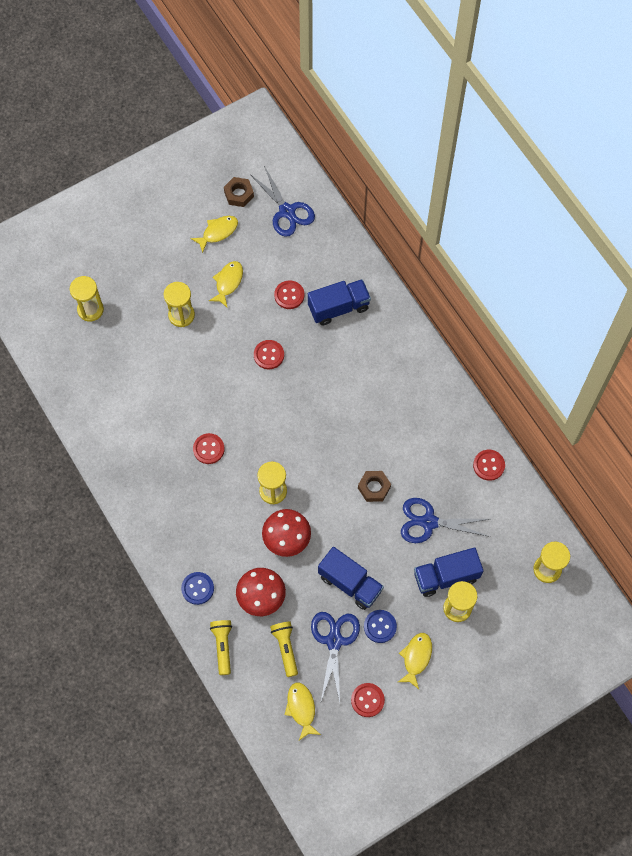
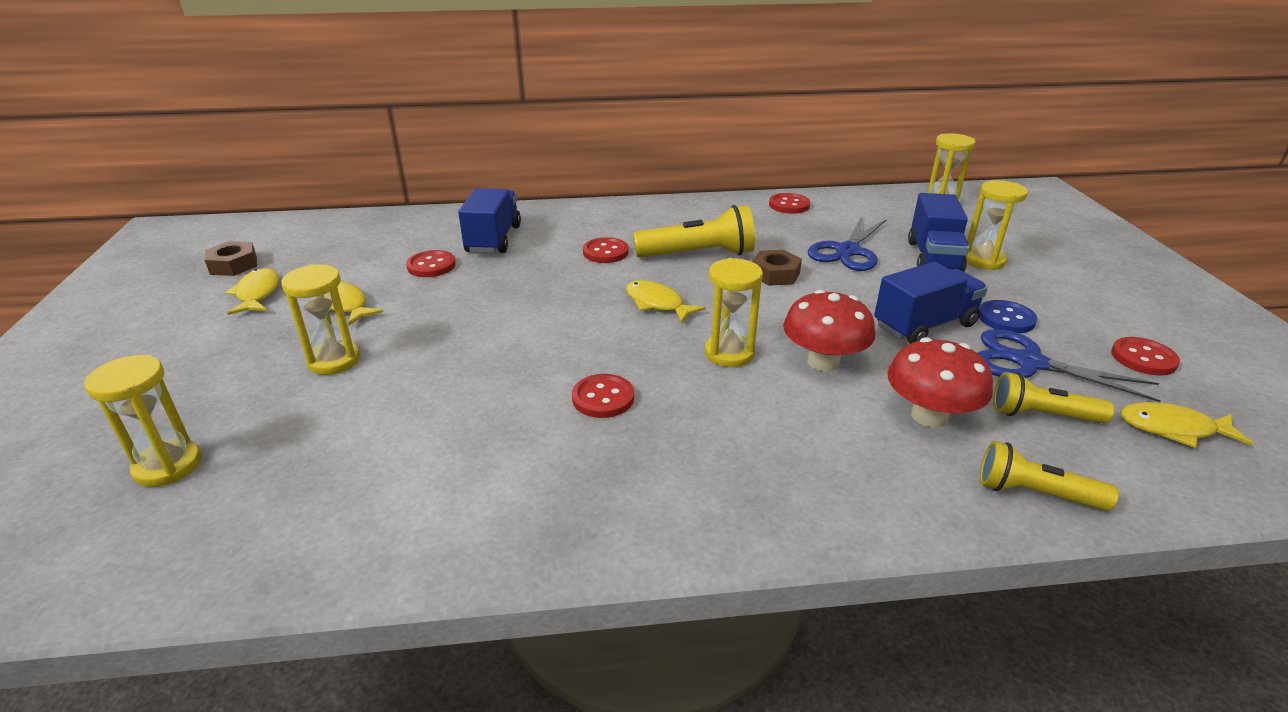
camera: 65 degrees left, 35 degrees down
blue button [181,572,214,605] -> none
blue scissors [250,166,315,237] -> none
red button [254,340,284,369] -> red button moved to [583,237,629,263]
yellow fish [398,633,432,689] -> yellow fish moved to [626,280,706,323]
none -> yellow flashlight [633,205,755,258]

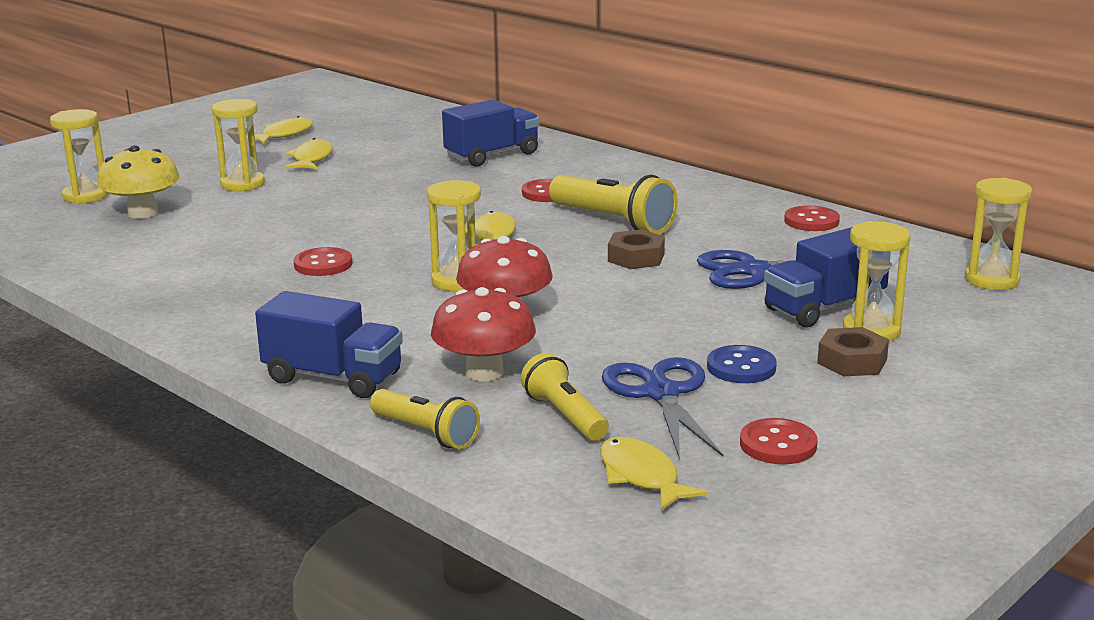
camera: 50 degrees right, 10 degrees down
brown nut [205,241,257,276] -> brown nut moved to [817,327,889,376]
red button [406,250,455,277] -> none
blue truck [874,262,988,344] -> blue truck moved to [255,291,403,398]
yellow flashlight [980,441,1118,511] -> yellow flashlight turned 150 degrees clockwise [370,389,480,449]
none -> yellow mushroom [97,145,180,219]

